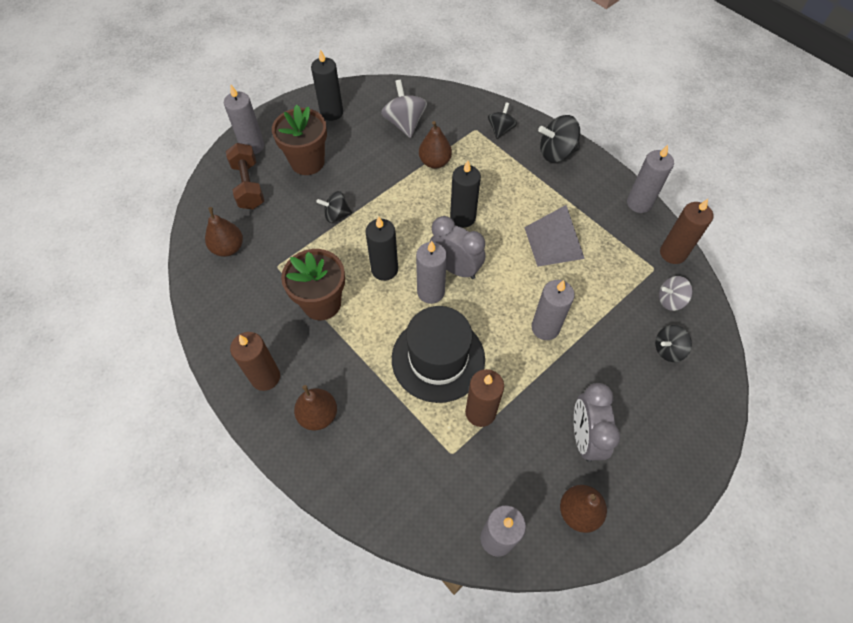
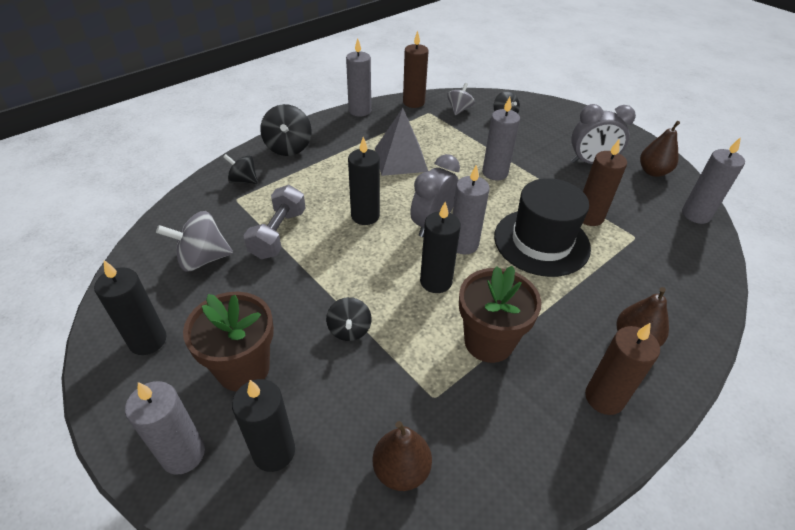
camera: 90 degrees left, 15 degrees down
brown dumbbell [226,143,264,209] -> black candle [232,379,295,472]
brown pear [419,121,452,169] -> grey dumbbell [243,185,306,259]
grey spinning top [659,276,693,311] -> grey spinning top turned 150 degrees counterclockwise [447,83,475,115]

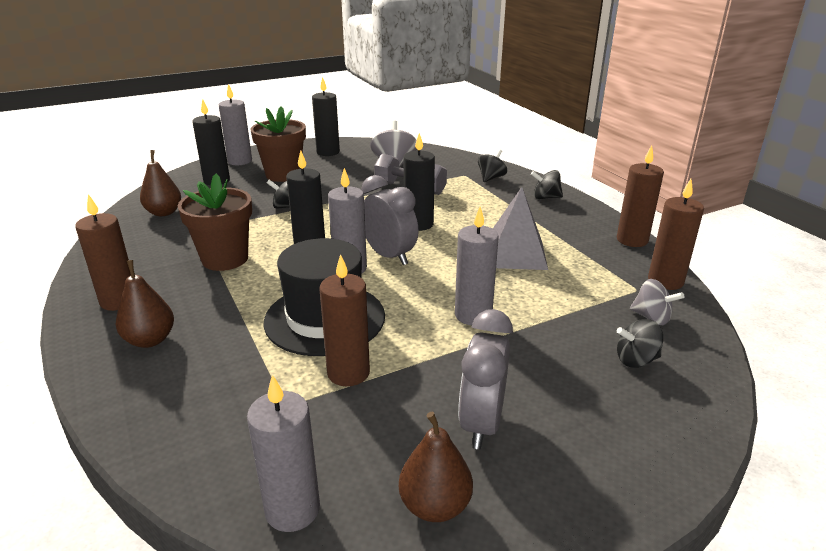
camera: 105 degrees right, 15 degrees down
black spinning top [260,104,312,156] -> black spinning top [531,170,563,199], size x0.64
grey candle [346,38,371,116] -> brown candle [617,145,664,247]

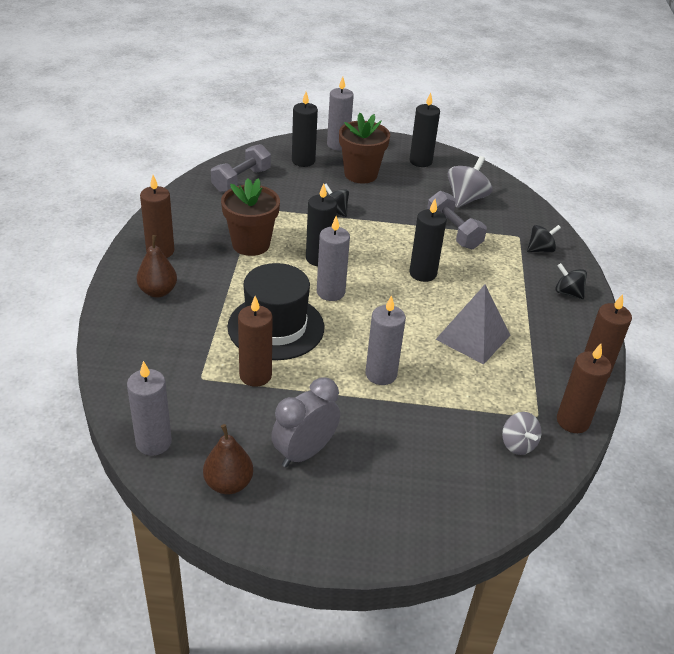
camera: 30 degrees right, 10 degrees up
brown pear [140,150,181,216] -> grey dumbbell [211,144,271,193]
grey clock [361,175,419,265] -> none
black spinning top [617,319,663,368] -> none

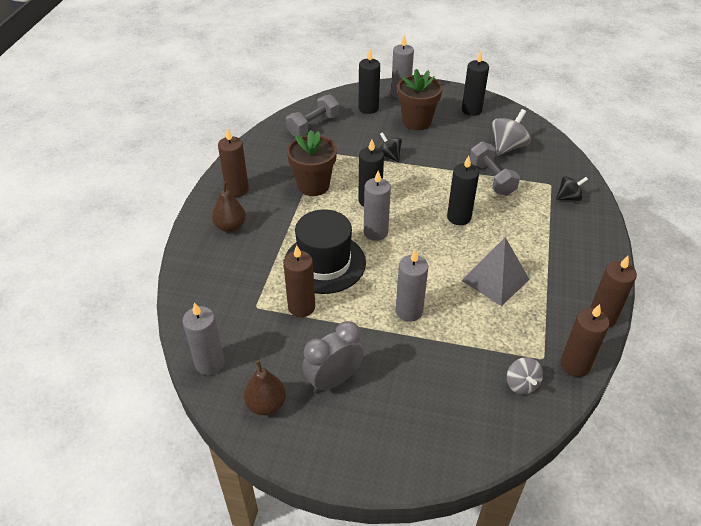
camera: 10 degrees right, 5 degrees up
black spinning top [555,263,587,299] -> none

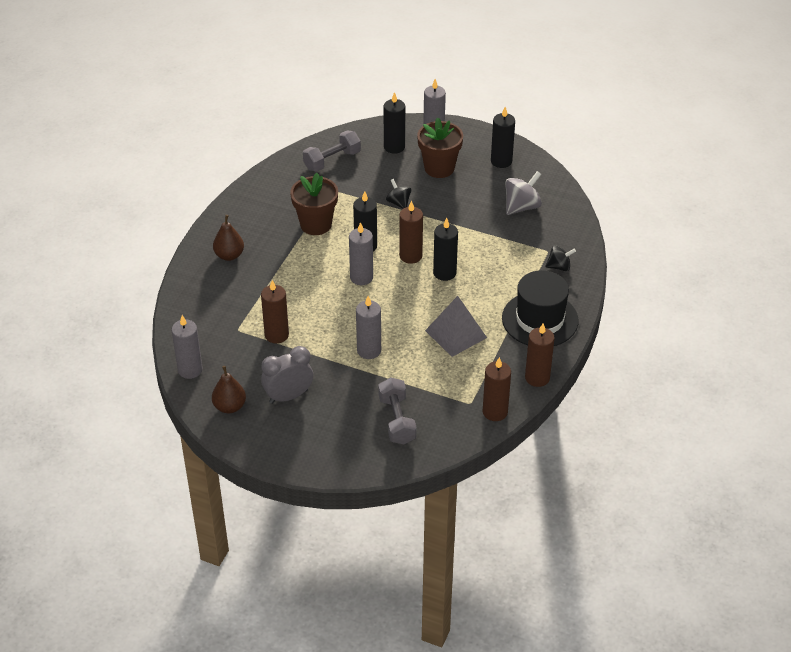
camera: 10 degrees right, 0 degrees up
brown candle [218,128,249,197] -> brown candle moved to [399,201,423,264]
black hat [285,209,366,294] -> black hat moved to [502,270,579,346]
grey dumbbell [470,142,520,196] -> grey dumbbell moved to [378,377,417,444]
grey spinning top [507,357,543,394] -> none

